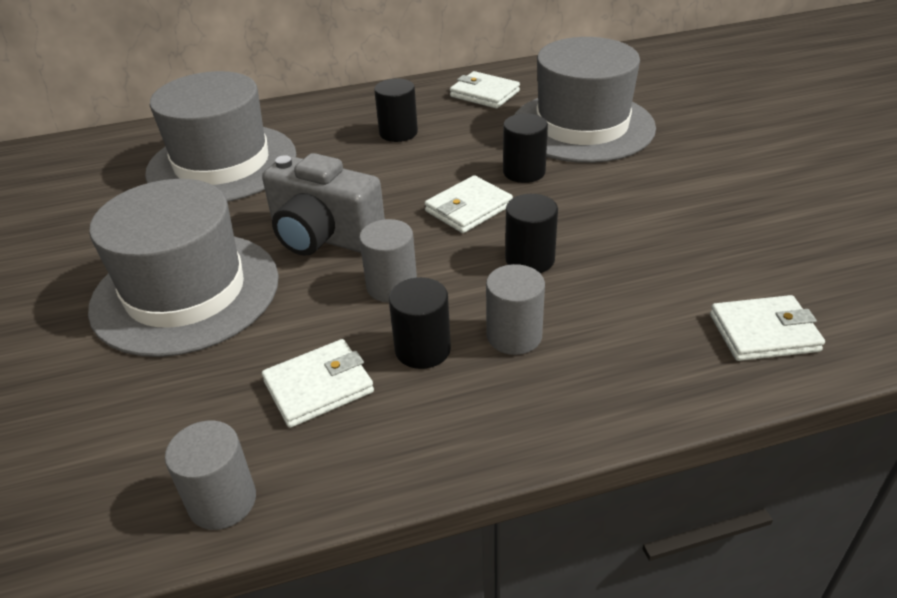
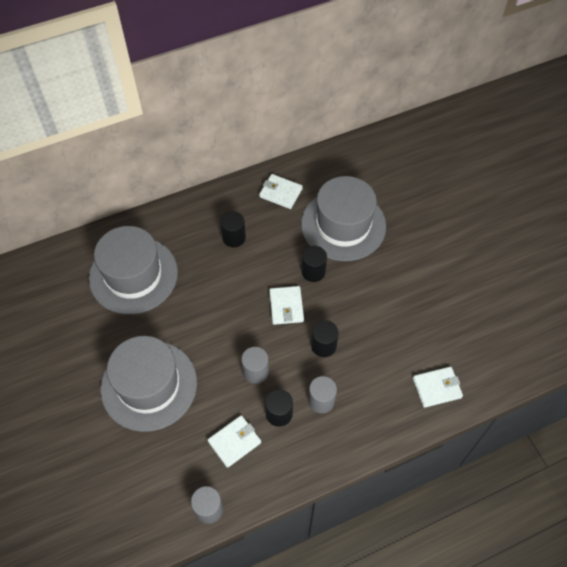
camera: 10 degrees left, 20 degrees up
grey camera [262,153,385,256] -> none
white wallet [425,175,513,233] -> white wallet turned 45 degrees counterclockwise [269,286,304,325]

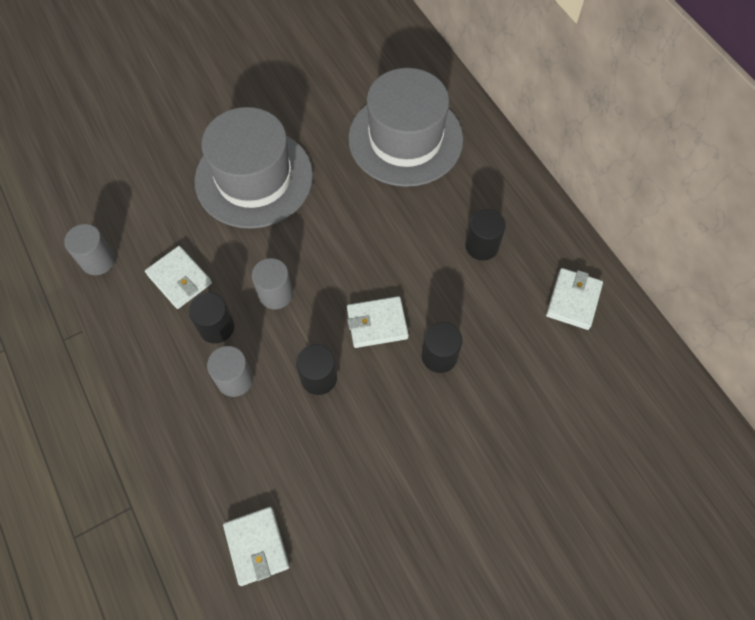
camera: 85 degrees right, 5 degrees up
grey hat [301,176,386,261] -> none

